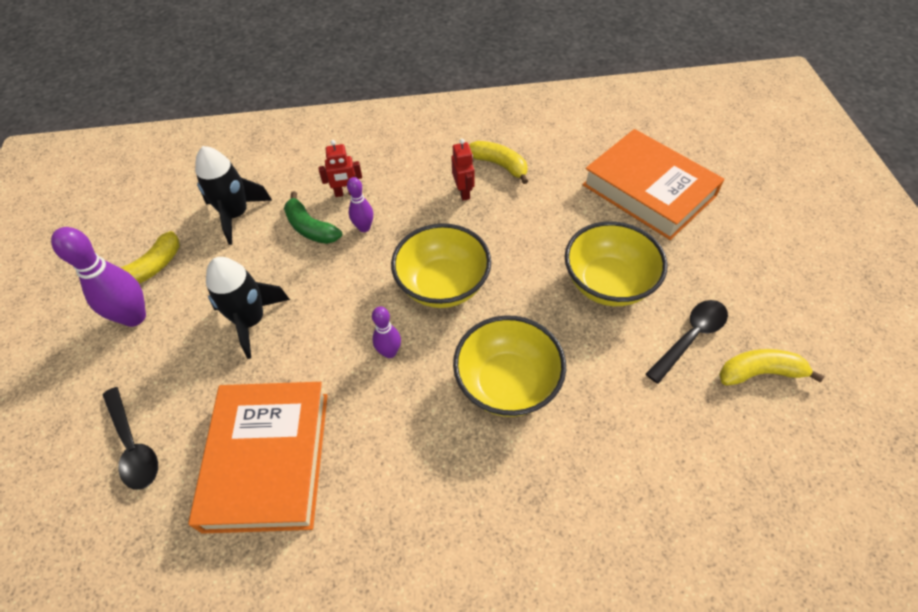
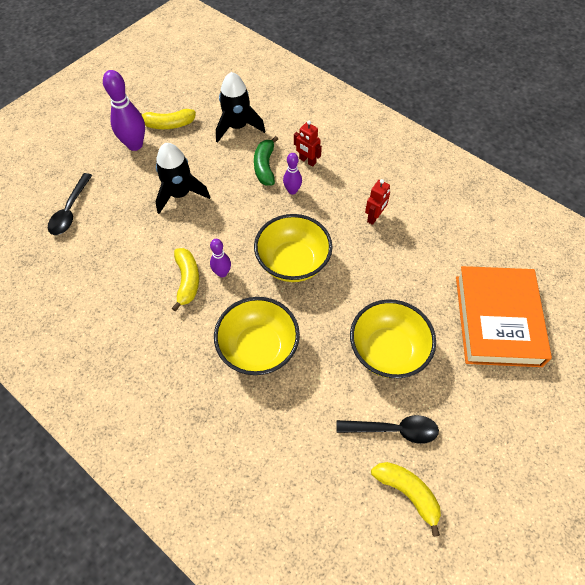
camera: 45 degrees right, 5 degrees up
orange book [188,382,328,534] -> none
yellow banana [469,141,528,184] -> yellow banana moved to [172,248,199,311]

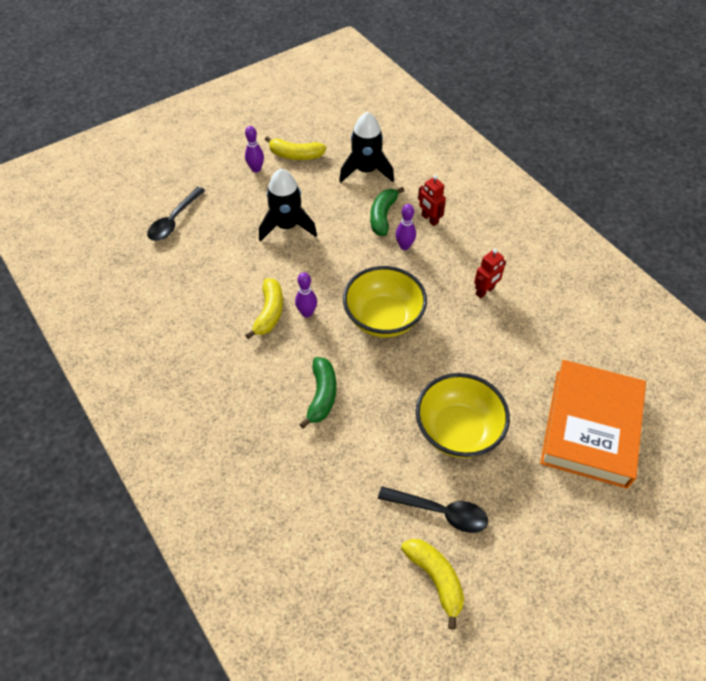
camera: 15 degrees right, 5 degrees down
purple bowling pin [103,70,145,151] -> purple bowling pin [245,126,264,173], size x0.57
yellow bowl [214,297,300,375] -> green banana [300,357,336,429]

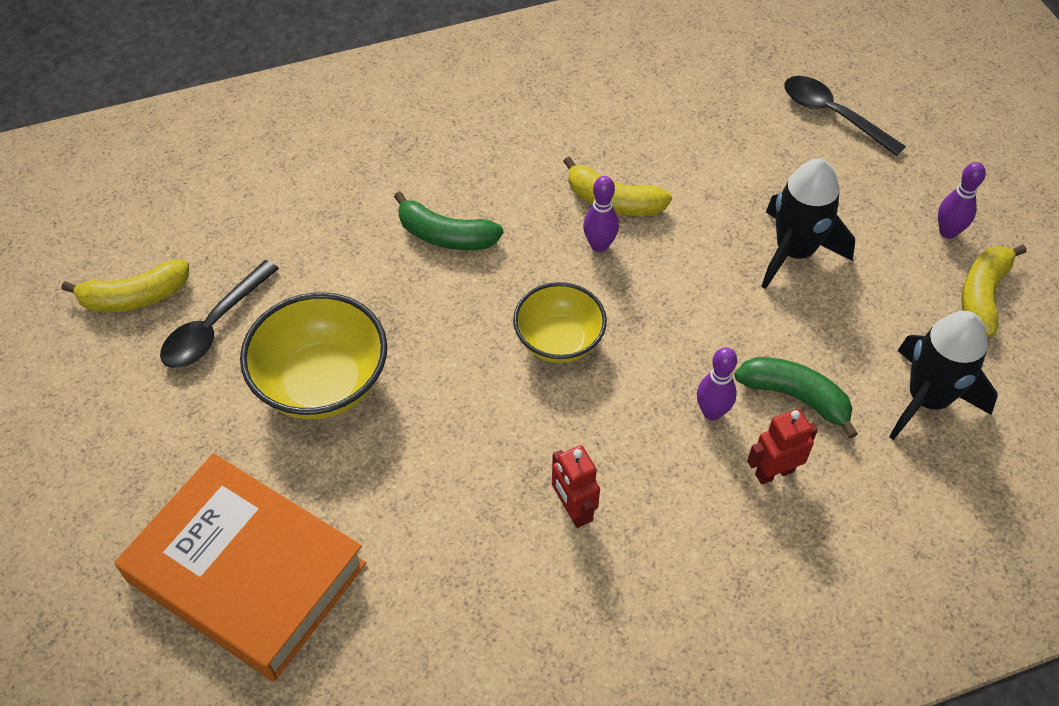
camera: 105 degrees right, 0 degrees up
yellow bowl [343,266,427,338] -> yellow bowl [513,282,607,363], size x0.66

